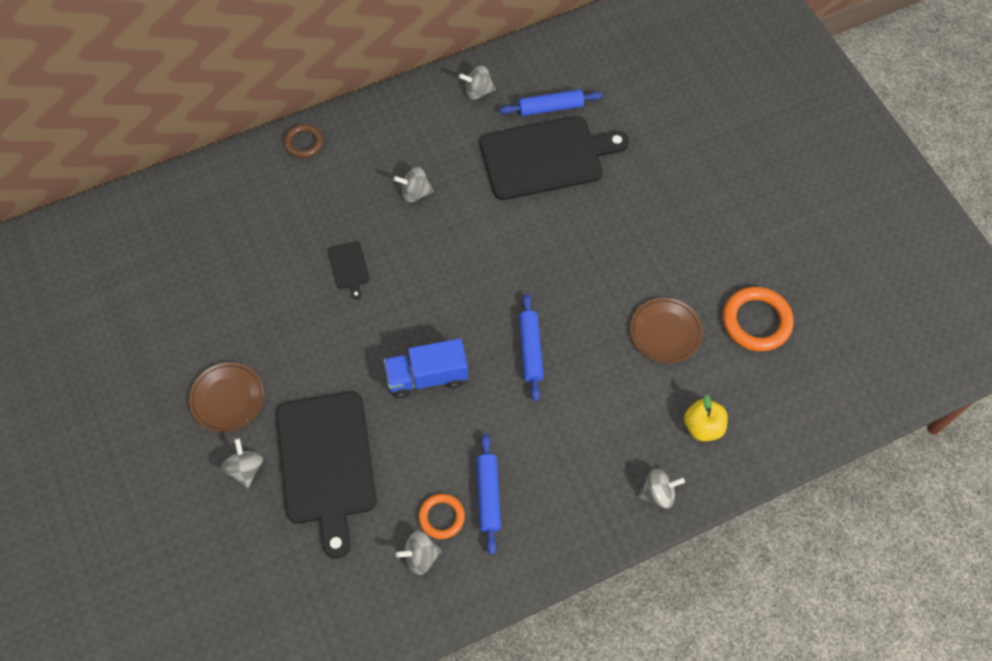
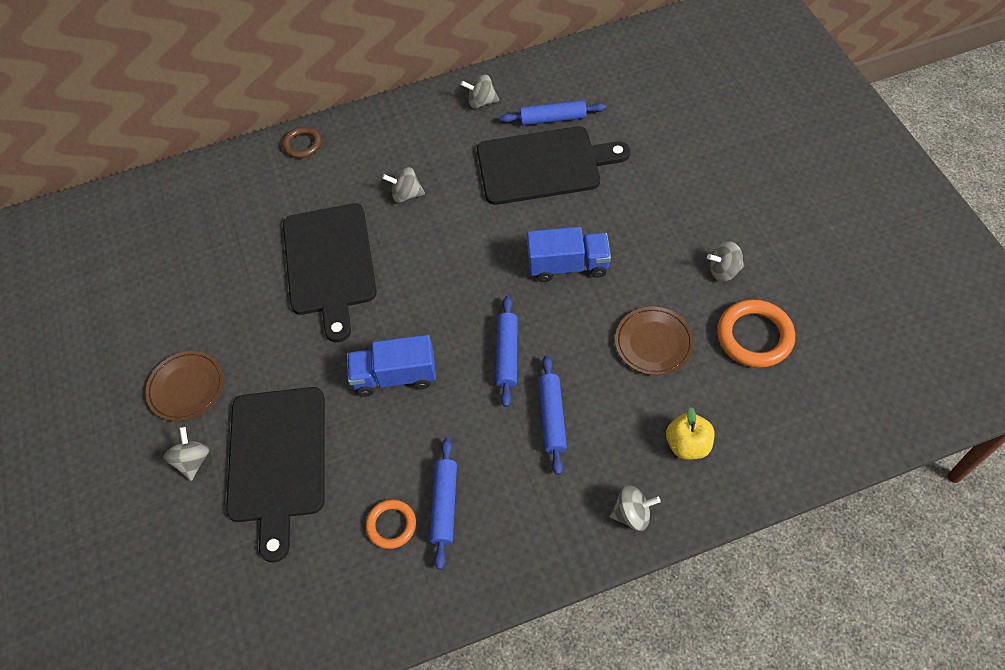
camera: 10 degrees right, 5 degrees down
black cutting board [328,241,370,300] -> black cutting board [283,203,377,342], size x2.42
grey spinning top [396,531,442,575] -> grey spinning top moved to [707,241,744,281]
none -> blue truck [527,227,611,282]
none -> blue rolling pin [538,355,567,475]

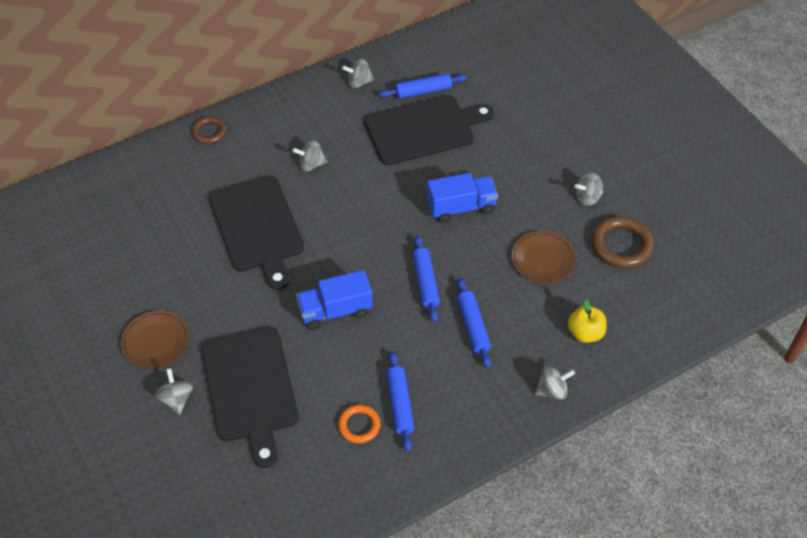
camera: 15 degrees left, 5 degrees down
orange ring [717,299,795,368] -> brown ring [591,216,654,268]

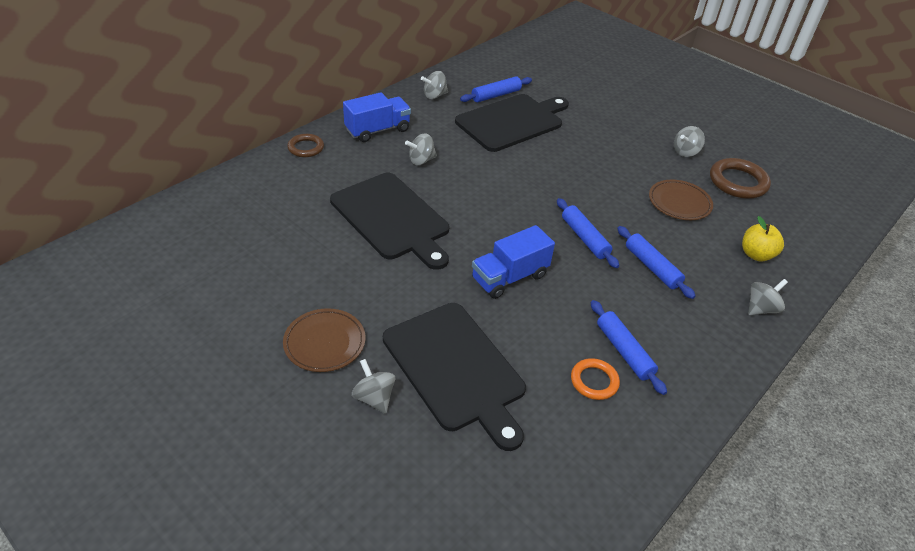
camera: 20 degrees left, 10 degrees down
blue truck [427,173,498,223] -> blue truck moved to [343,92,411,142]

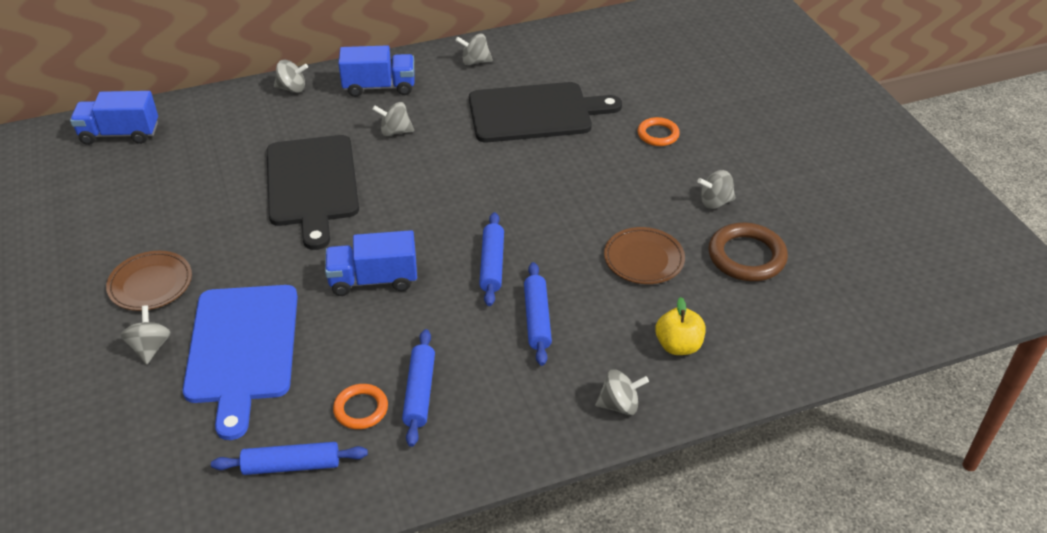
camera: 30 degrees right, 0 degrees up
brown ring [287,134,324,157] -> grey spinning top [274,60,308,93]
black cutting board [383,303,526,451] -> blue cutting board [183,285,298,440]
blue rolling pin [460,76,532,102] -> blue rolling pin moved to [211,442,368,475]
none -> blue truck [70,91,158,145]
none -> orange ring [638,117,680,146]

